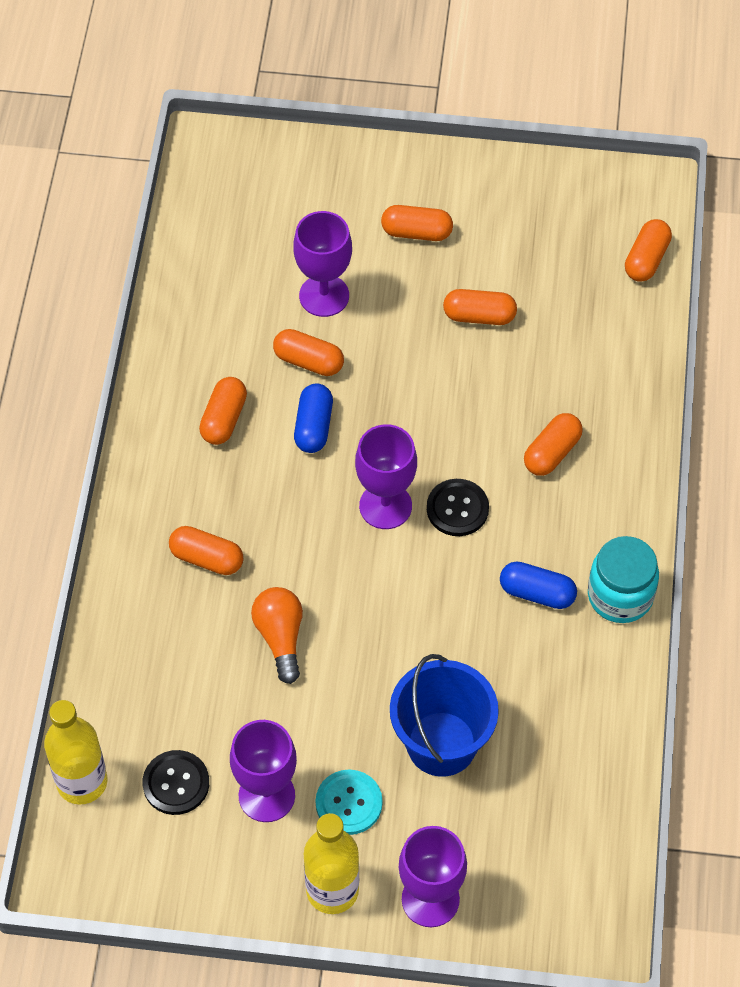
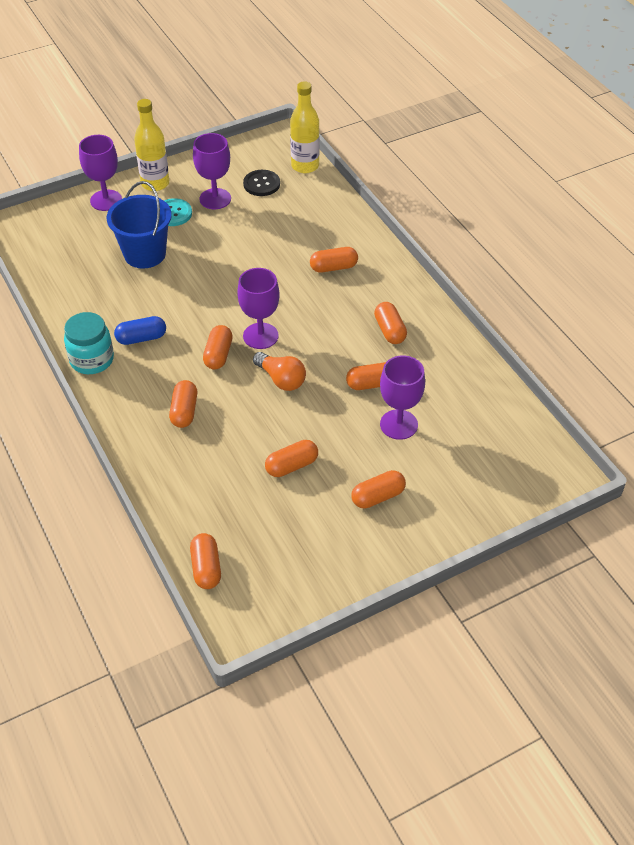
camera: 145 degrees right, 10 degrees down
orange light bulb [251,587,303,684] -> orange light bulb moved to [253,352,306,391]
blue capsule [294,384,333,453] -> none
black button [427,479,489,536] -> orange capsule [203,325,233,369]

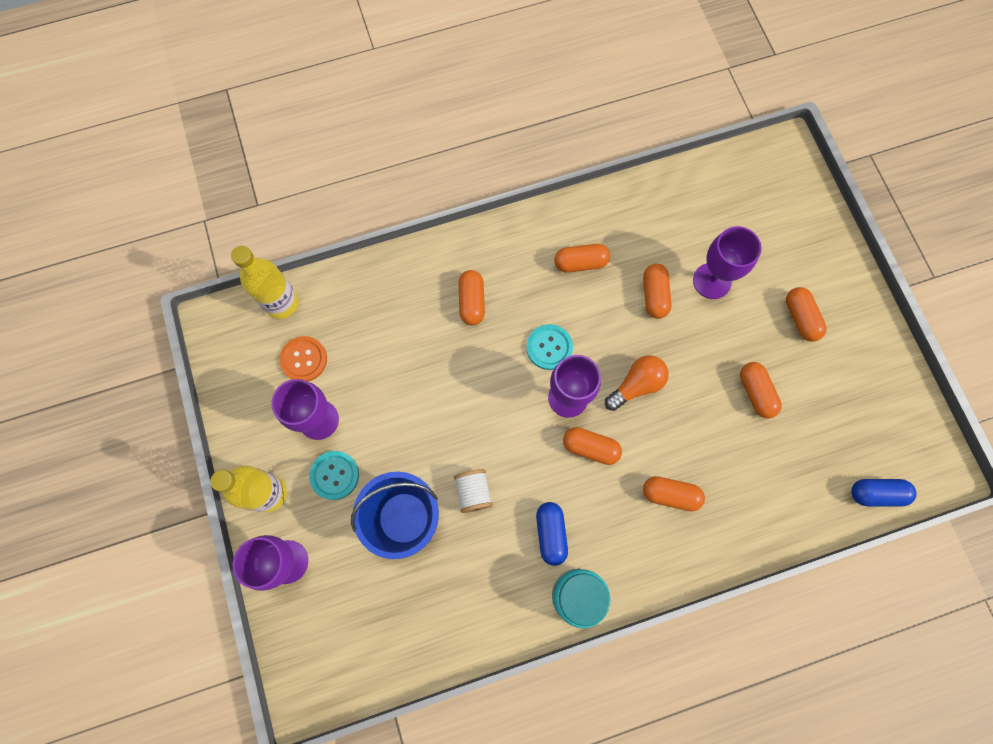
camera: 80 degrees left, 25 degrees up
orange capsule [190,533,221,589] -> blue capsule [851,479,917,507]
black button [243,170,280,196] -> orange button [279,336,327,381]
none -> white spool [454,469,493,513]
none -> turquoise button [526,324,573,370]

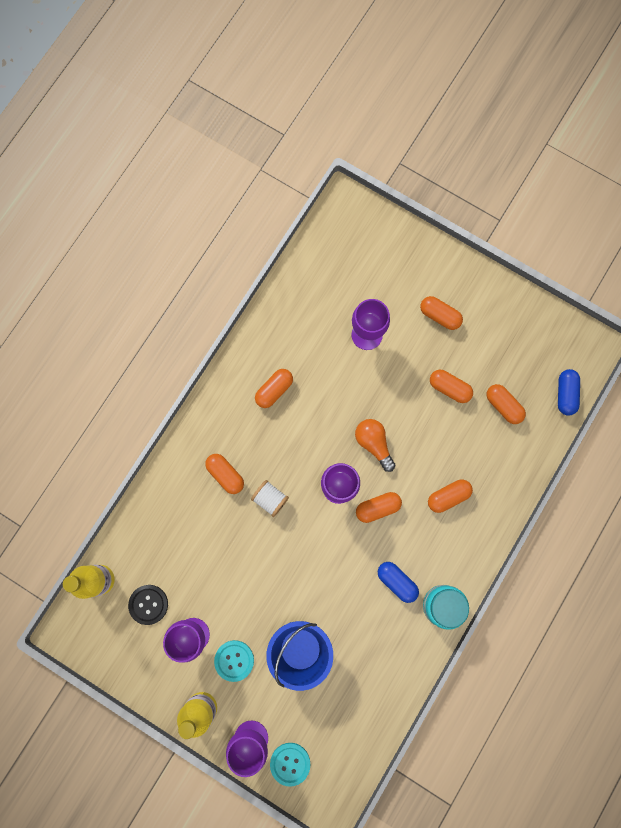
camera: 40 degrees left, 5 degrees up
orange button [279,336,327,381] -> black button [128,585,168,625]
white spool [454,469,493,513] -> white spool moved to [251,480,289,517]
turquoise button [526,324,573,370] -> turquoise button moved to [270,743,310,787]
orange light bulb [605,355,669,411] -> orange light bulb turned 45 degrees counterclockwise [355,419,396,472]
orange capsule [643,263,672,319] -> orange capsule moved to [486,384,526,424]
blue capsule [851,479,917,507] -> blue capsule turned 45 degrees counterclockwise [558,369,580,416]

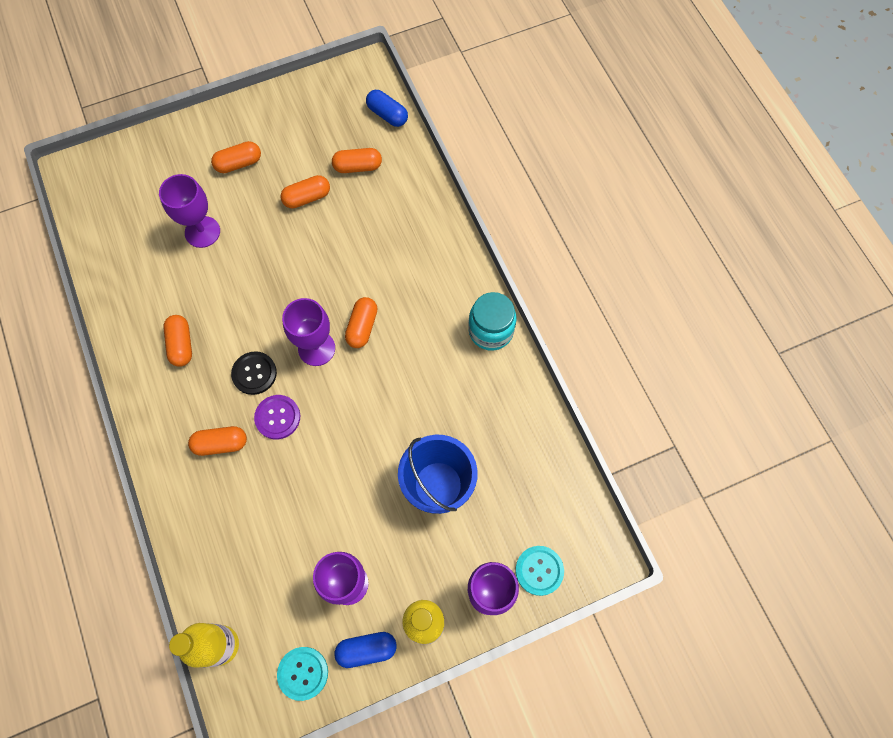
camera: 55 degrees left, 10 degrees down
black button [128,585,168,625] -> black button moved to [231,351,277,395]
turquoise button [214,640,254,682] -> turquoise button moved to [277,647,328,701]
white spool [251,480,289,517] -> purple button [254,395,300,439]
orange light bulb [355,419,396,472] -> none
blue capsule [378,562,419,603] -> blue capsule moved to [334,632,397,668]
orange capsule [428,480,473,513] -> none

